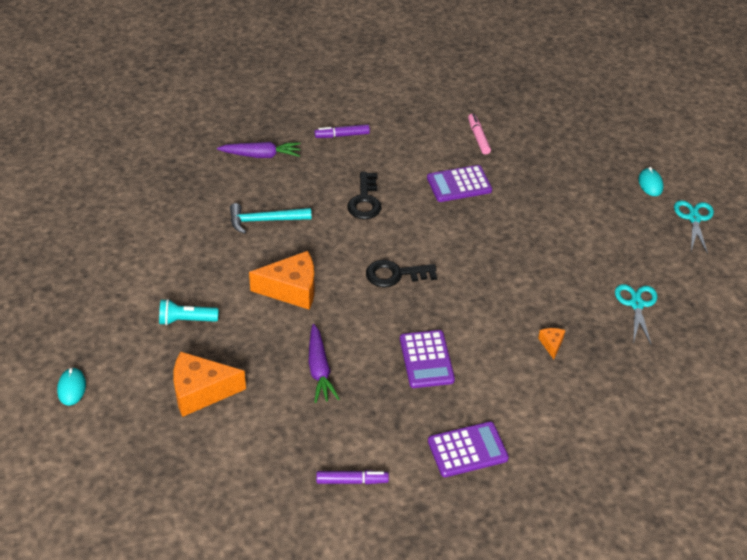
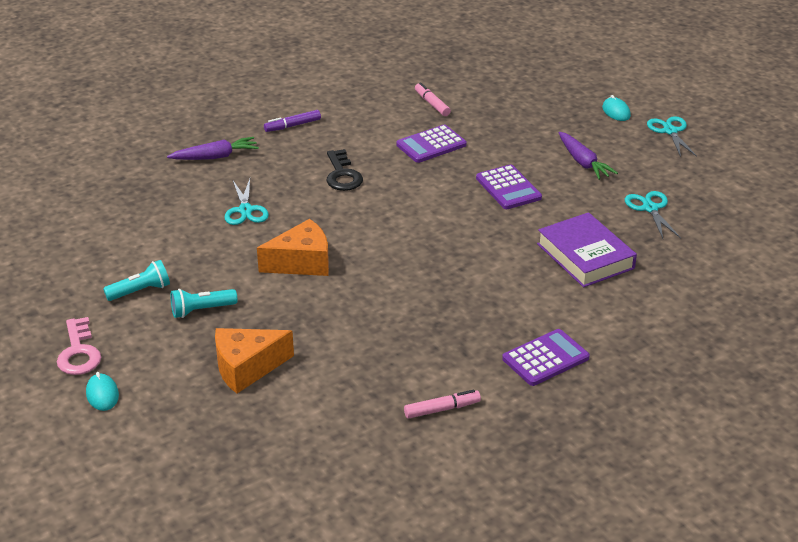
camera: 15 degrees left, 10 degrees down
turquoise hammer [230,203,312,234] -> turquoise scissors [224,179,269,225]
purple carrot [308,324,339,403] -> purple carrot moved to [558,132,618,180]
purple marker [316,470,389,484] -> pink marker [404,390,481,419]
black key [366,260,437,287] -> none
purple calculator [400,330,455,388] -> purple calculator moved to [476,164,542,209]
orange cheese [538,328,565,359] -> purple book [537,212,637,287]
none -> pink key [57,317,101,375]
none -> turquoise flashlight [103,260,170,301]

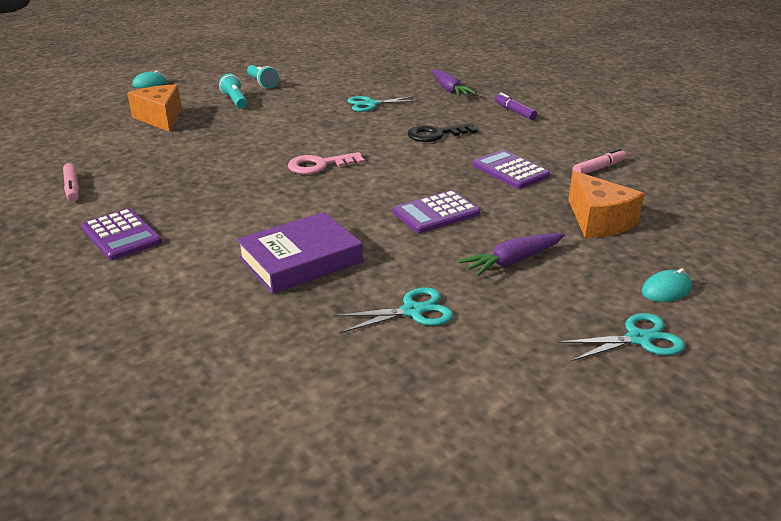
camera: 85 degrees right, 5 degrees down
pink key [57,317,101,375] -> pink key moved to [288,152,365,174]
orange cheese [257,219,329,276] -> orange cheese moved to [568,171,645,238]

